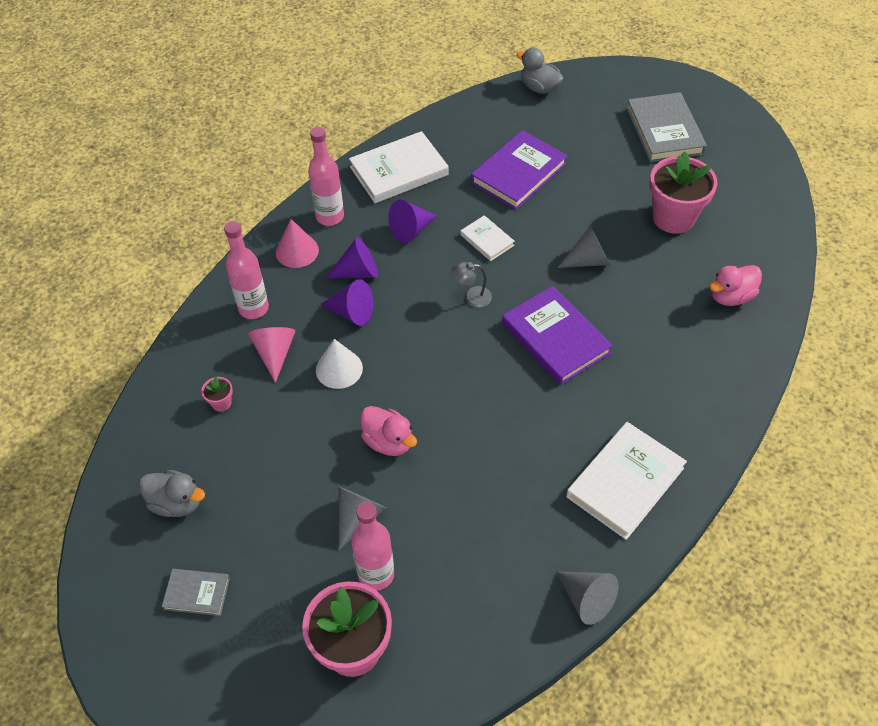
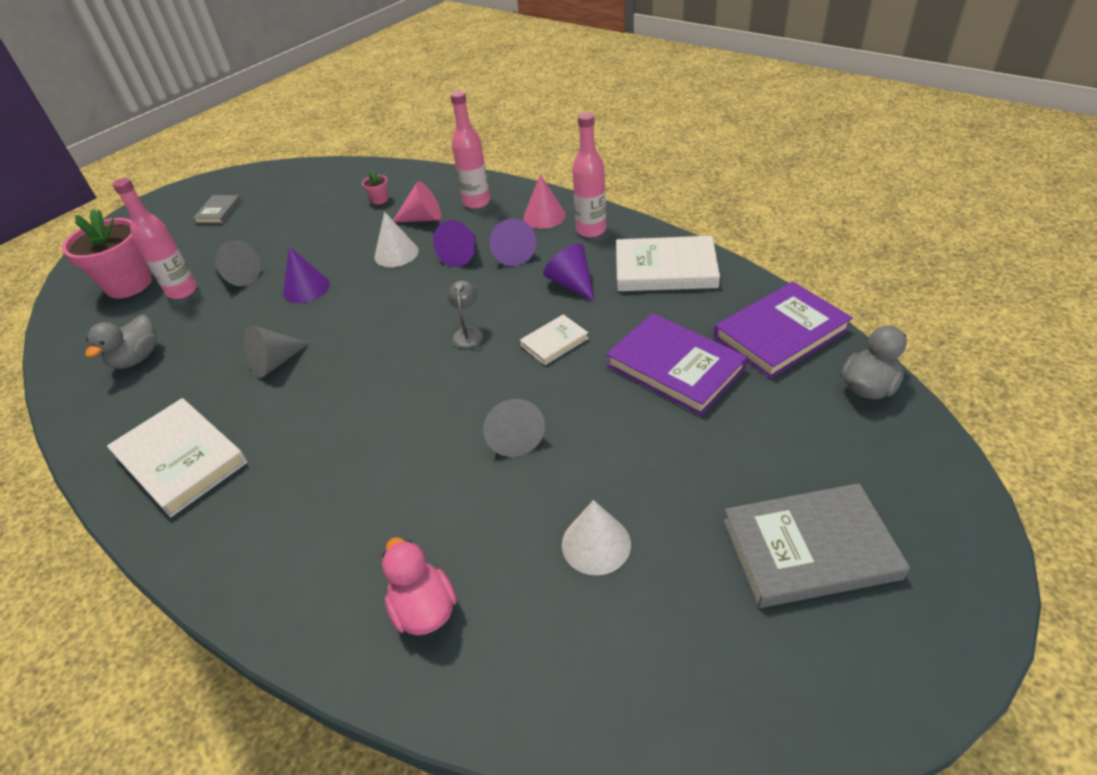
camera: 95 degrees right, 10 degrees down
grey duck [139,470,205,517] -> grey duck moved to [85,314,157,369]
white book [349,131,448,203] -> white book turned 60 degrees counterclockwise [616,236,720,291]
pink duck [361,406,417,456] -> purple cone [283,246,330,303]
purple book [502,286,613,385] -> purple book moved to [714,282,853,379]
grey cone [556,571,619,625] -> grey cone moved to [244,325,310,378]
pink flower pot [649,151,717,234] -> white cone [562,500,631,575]

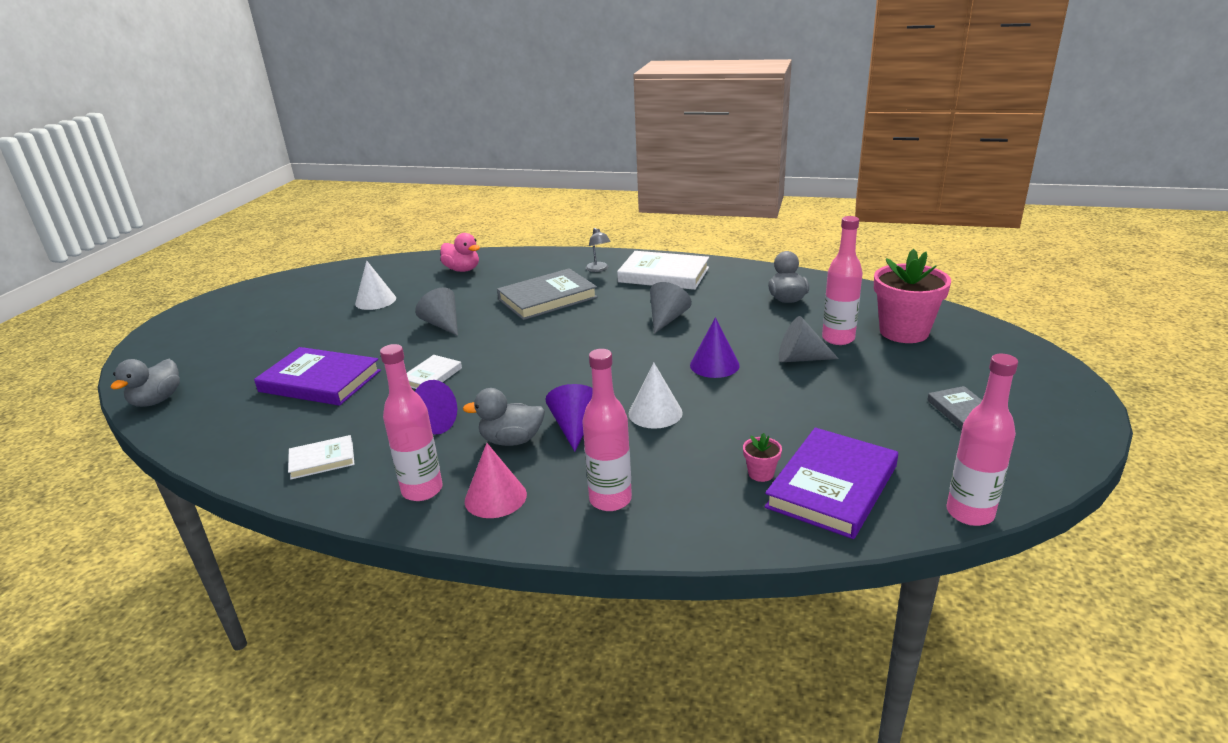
camera: 155 degrees right, 15 degrees down
pink cone [393,181,442,222] -> none
grey lamp [448,280,483,348] -> grey lamp moved to [585,228,611,272]
purple cone [490,219,536,266] -> grey duck [463,388,545,446]
white book [616,236,720,291] -> white book [288,435,355,479], size x0.53
purple book [714,282,853,379] -> purple book moved to [765,428,898,539]
grey book [723,483,910,608] -> grey book moved to [497,268,598,320]
none -> pink bottle [946,354,1018,526]

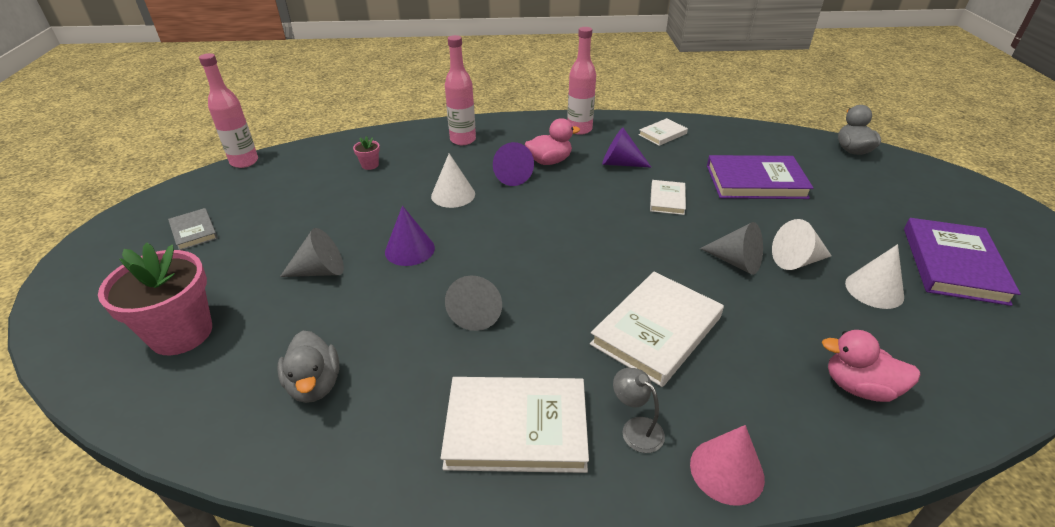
camera: 160 degrees right, 10 degrees up
grey duck [463,388,545,446] -> pink duck [525,118,580,165]
pink cone [465,443,527,518] -> pink cone moved to [690,425,765,506]
grey book [497,268,598,320] -> white book [590,272,724,387]
purple book [765,428,898,539] -> purple book moved to [904,218,1021,306]
pink bottle [822,216,863,345] -> none
none -> white cone [772,219,832,270]

